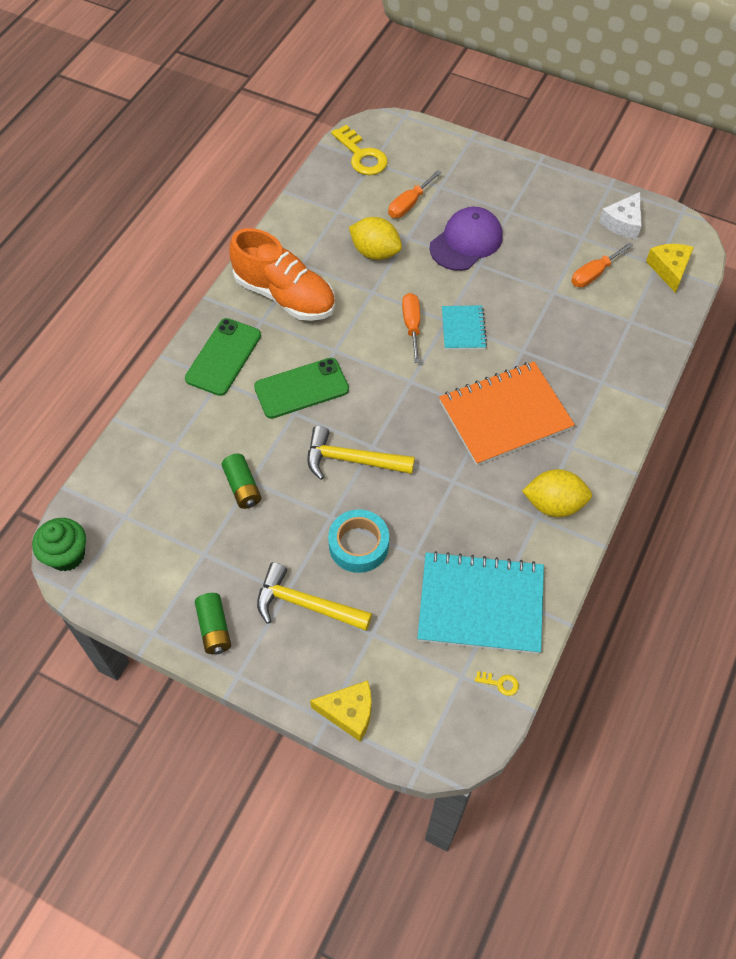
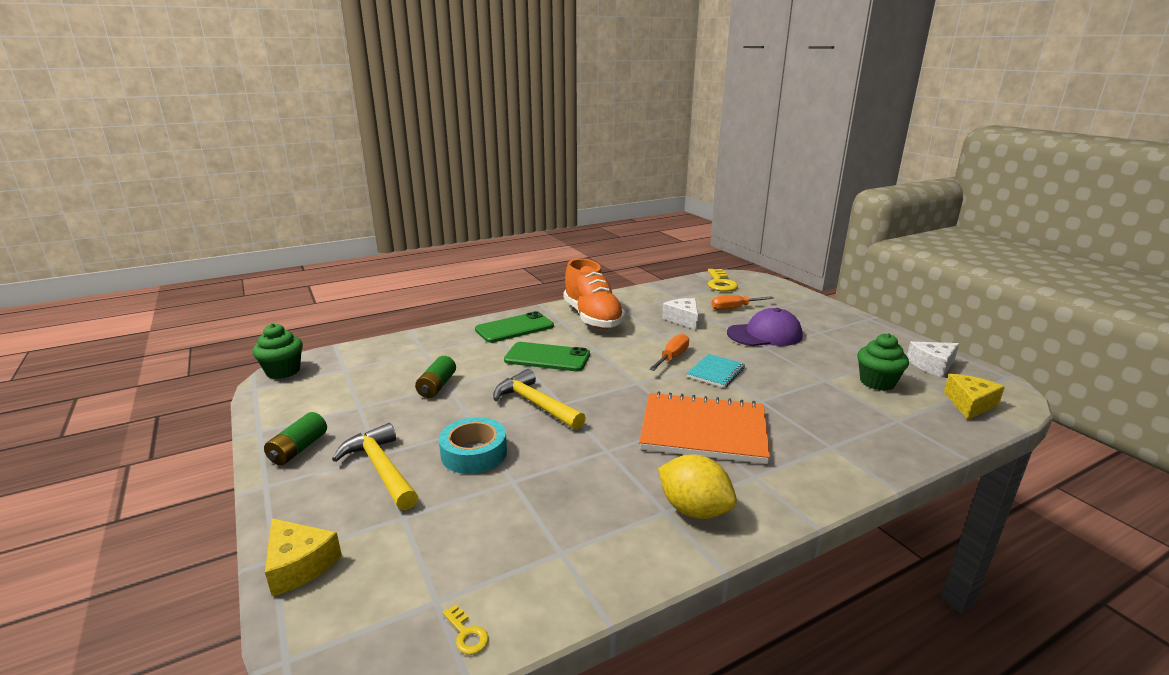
camera: 35 degrees right, 35 degrees down
yellow lemon [349,217,402,260] -> white cheese [662,298,698,330]
turquoise notebook [417,551,544,654] -> none
orange screwdriver [571,242,633,287] -> green cupcake [857,333,909,391]

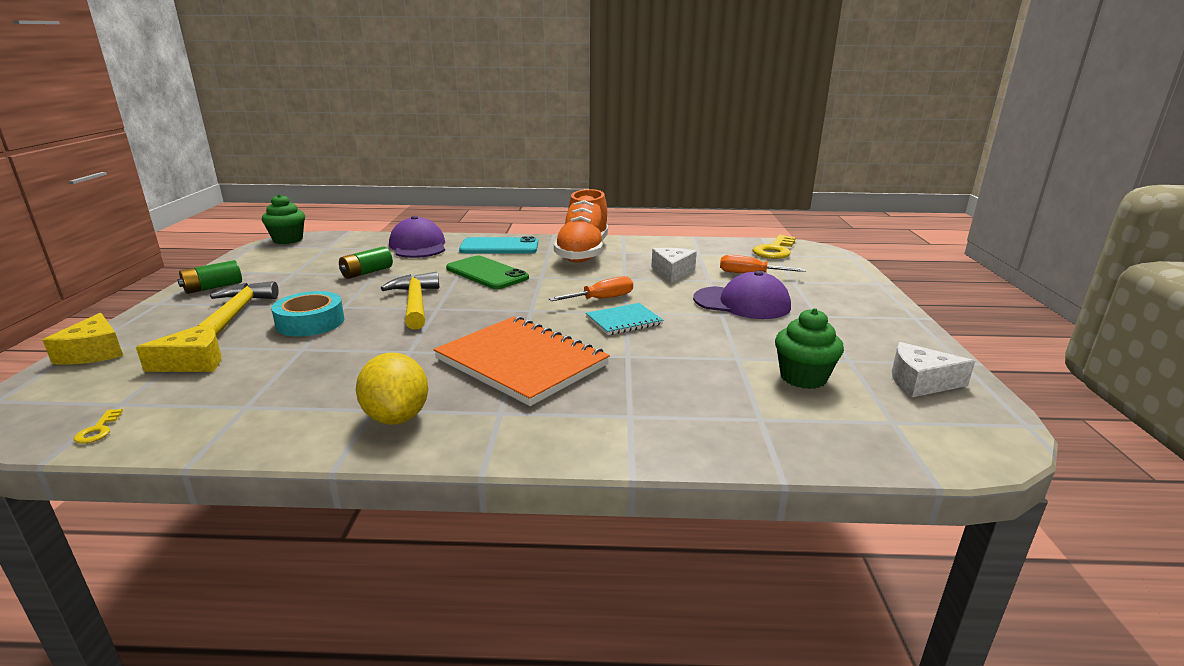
camera: 30 degrees right, 0 degrees up
green phone [475,311,554,343] -> turquoise phone [459,237,538,254]
yellow cheese [944,374,1005,420] -> yellow cheese moved to [136,323,221,372]
none -> purple cap [389,216,445,258]

